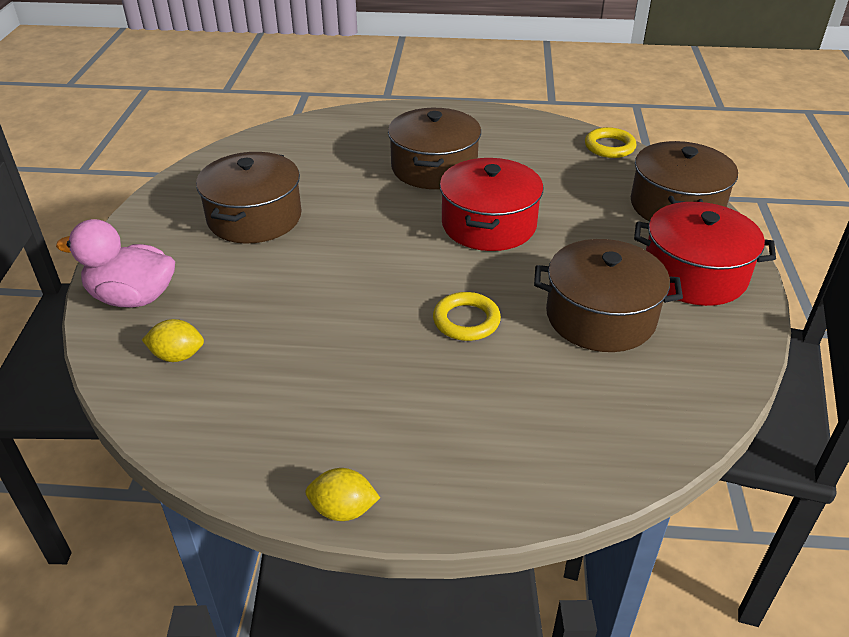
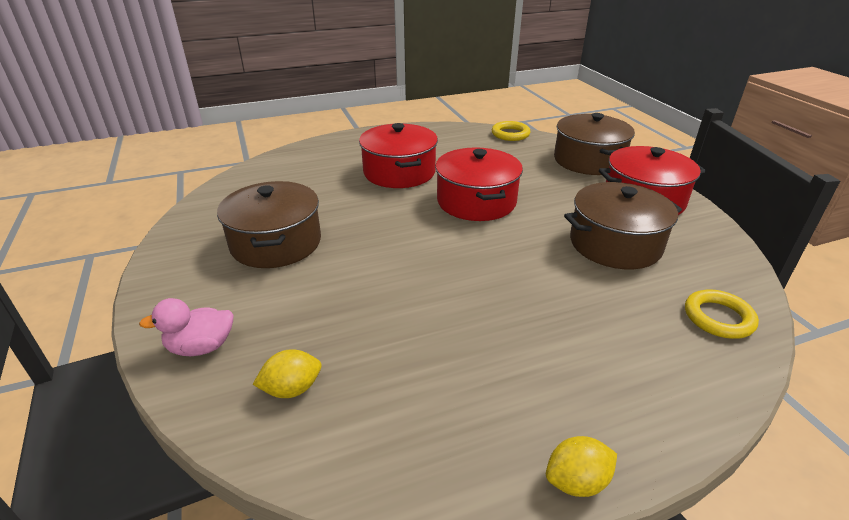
camera: 25 degrees left, 5 degrees down
pink duck [56,219,175,308] -> pink duck [139,298,234,356], size x0.66
brown pot [388,108,481,189] -> red pot [359,123,438,188]
yellow ring [433,292,501,341] -> yellow ring moved to [685,289,759,339]

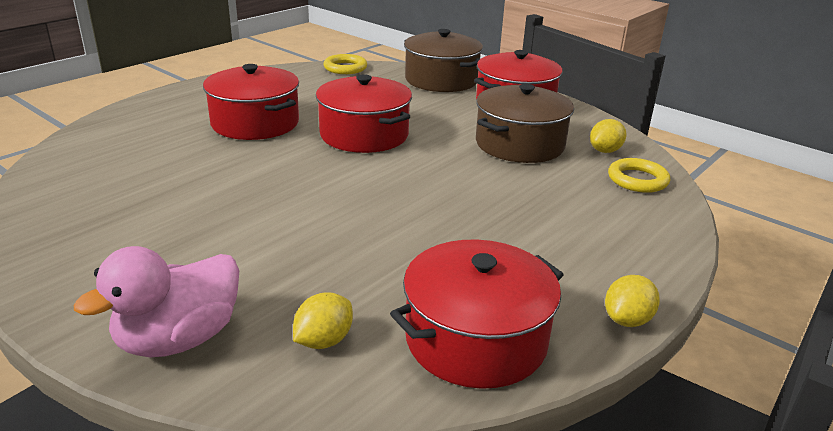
camera: 30 degrees left, 5 degrees down
pink duck [139,298,234,356] -> pink duck [74,246,239,357], size x1.51
brown pot [217,181,321,268] -> none
none -> red pot [390,240,564,389]
none -> yellow lemon [590,119,627,153]

